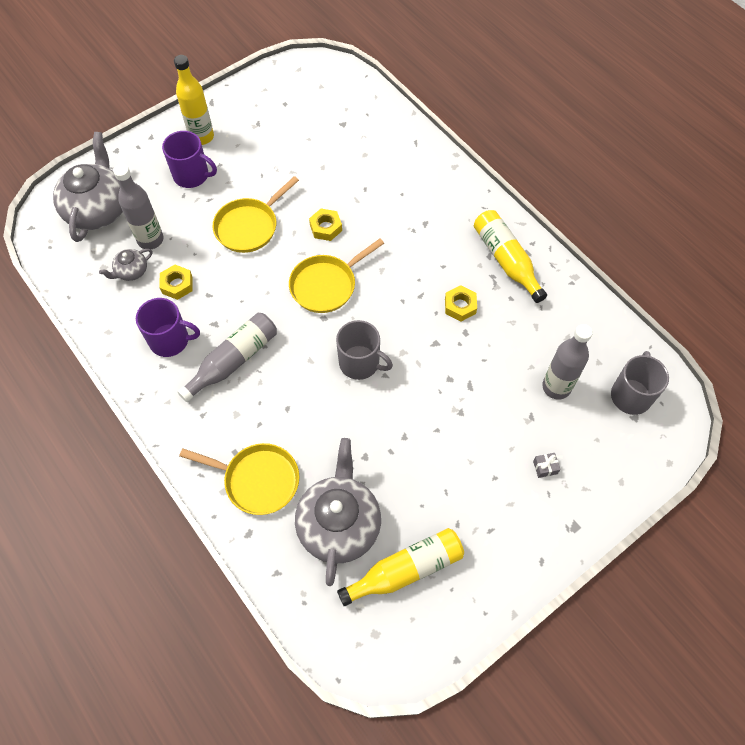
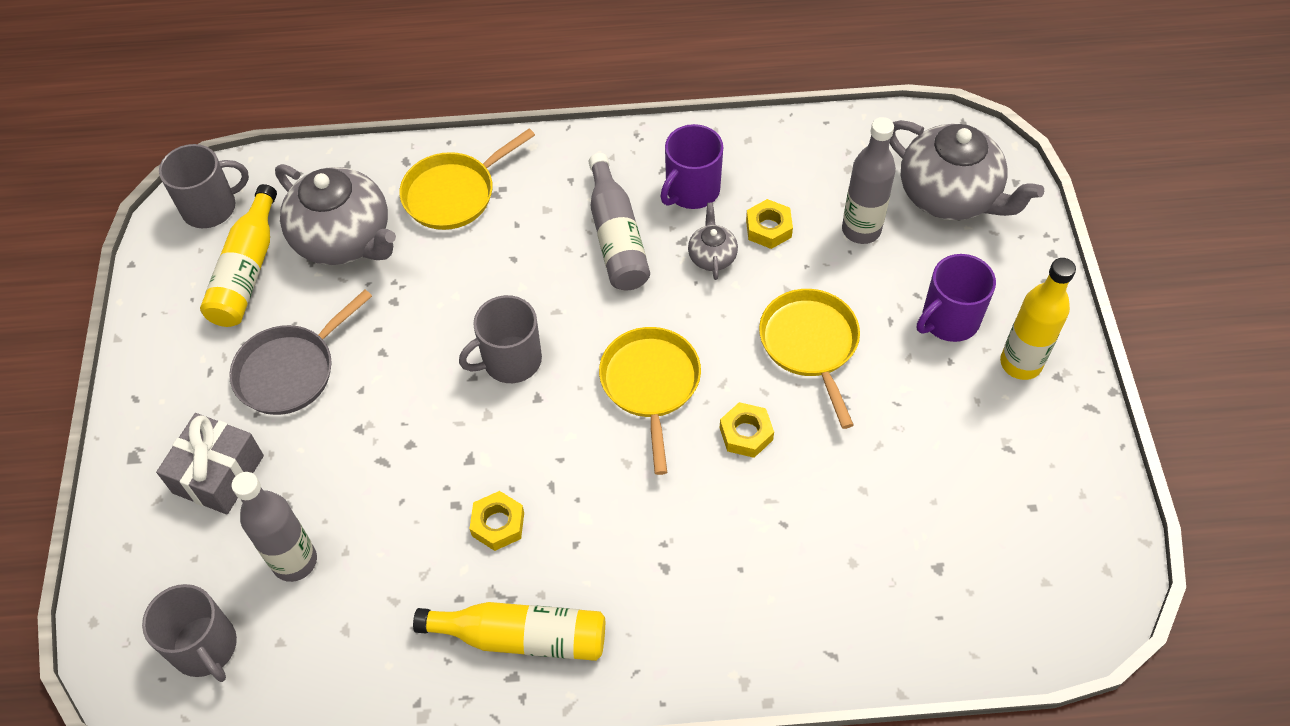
camera: 125 degrees right, 5 degrees down
grey teapot [99,249,152,281] -> grey teapot moved to [688,203,738,280]
grey gift [533,453,561,478] -> grey gift [156,413,264,515], size x2.44
none -> grey mug [159,144,249,228]
none -> grey pan [229,290,372,415]

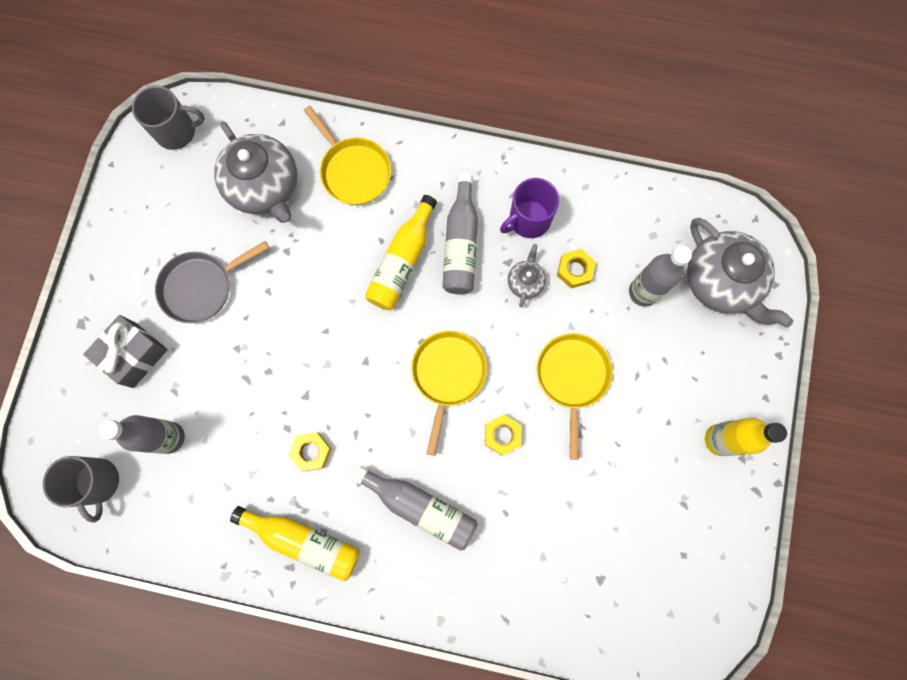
camera: 15 degrees right, 20 degrees up
yellow bottle [200,184,277,327] -> yellow bottle moved to [365,195,437,310]
yellow pan [399,128,535,230] -> yellow pan turned 105 degrees counterclockwise [304,106,391,205]
grey mug [459,295,542,383] -> none
purple mug [917,254,996,342] -> none
none -> grey bottle [353,466,478,551]

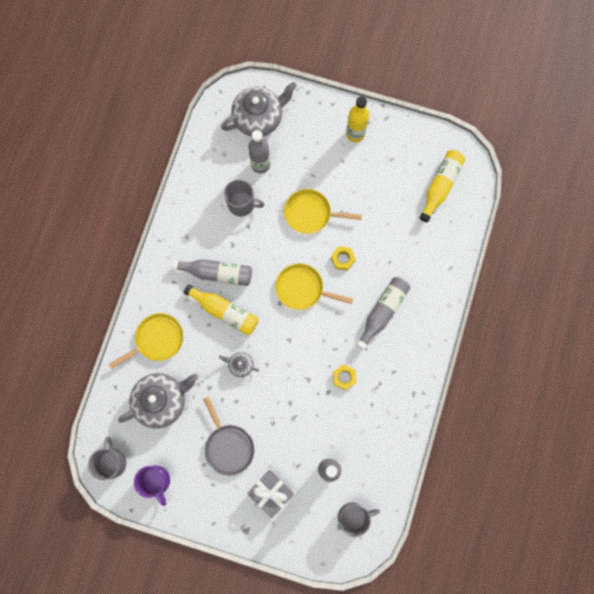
camera: 85 degrees left, 0 degrees up
yellow bottle [230,506,360,581] -> yellow bottle moved to [420,150,465,222]
purple mug [500,178,559,238] -> purple mug moved to [134,466,170,506]
grey teapot [508,244,546,307] -> grey teapot moved to [219,352,259,377]
yellow nut [557,249,596,288] -> grey mug [224,180,264,217]

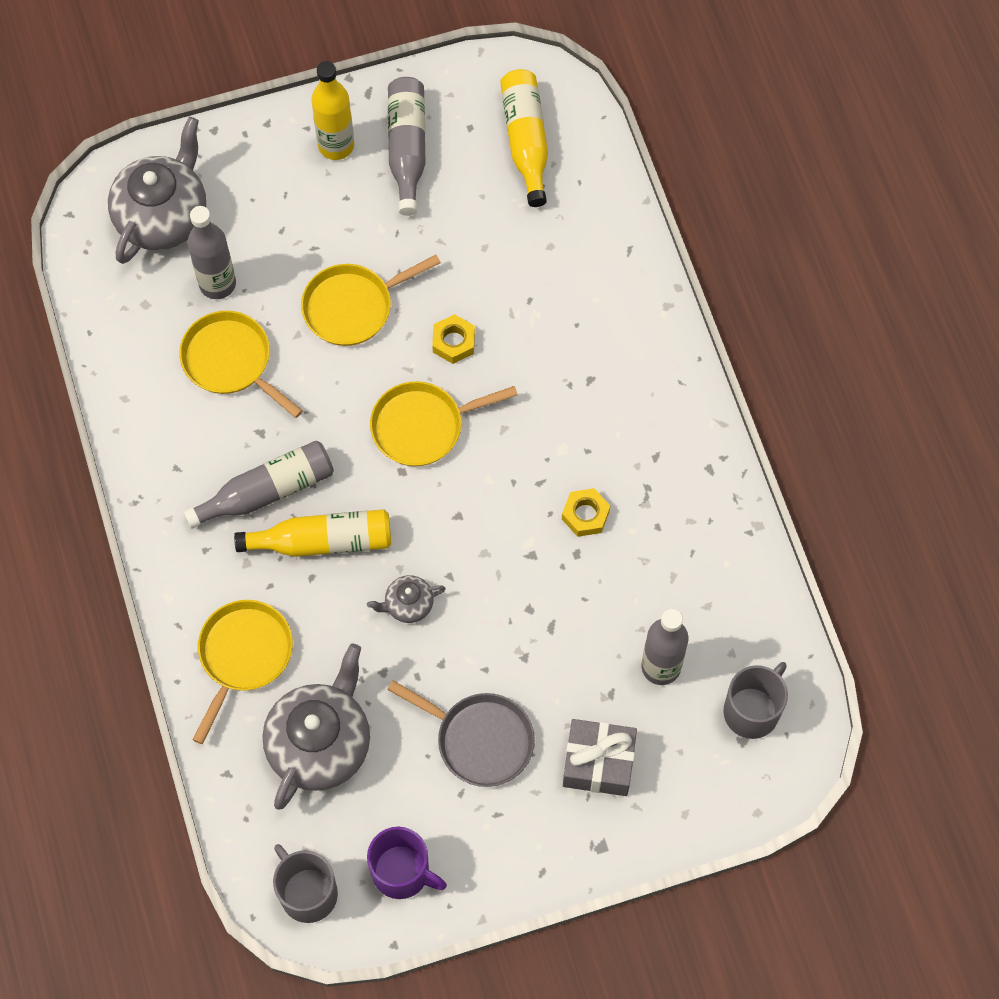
camera: 35 degrees left, 10 degrees down
grey mug [224,180,264,217] -> yellow pan [179,311,303,418]
grey bottle [356,277,410,350] -> grey bottle moved to [388,77,426,216]

